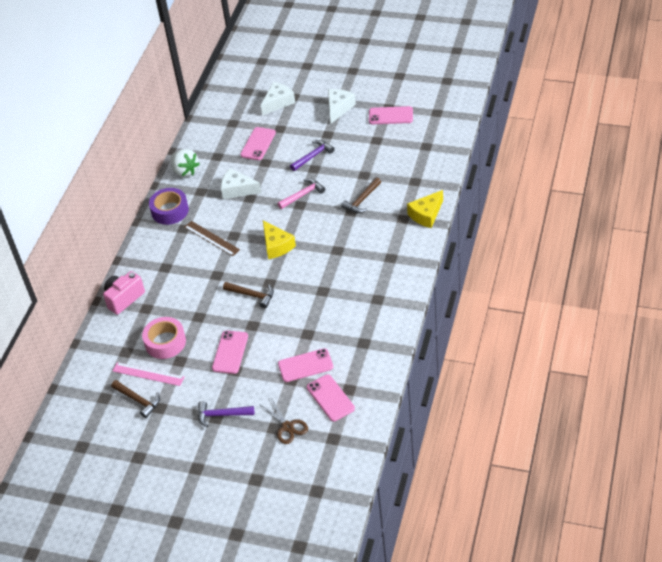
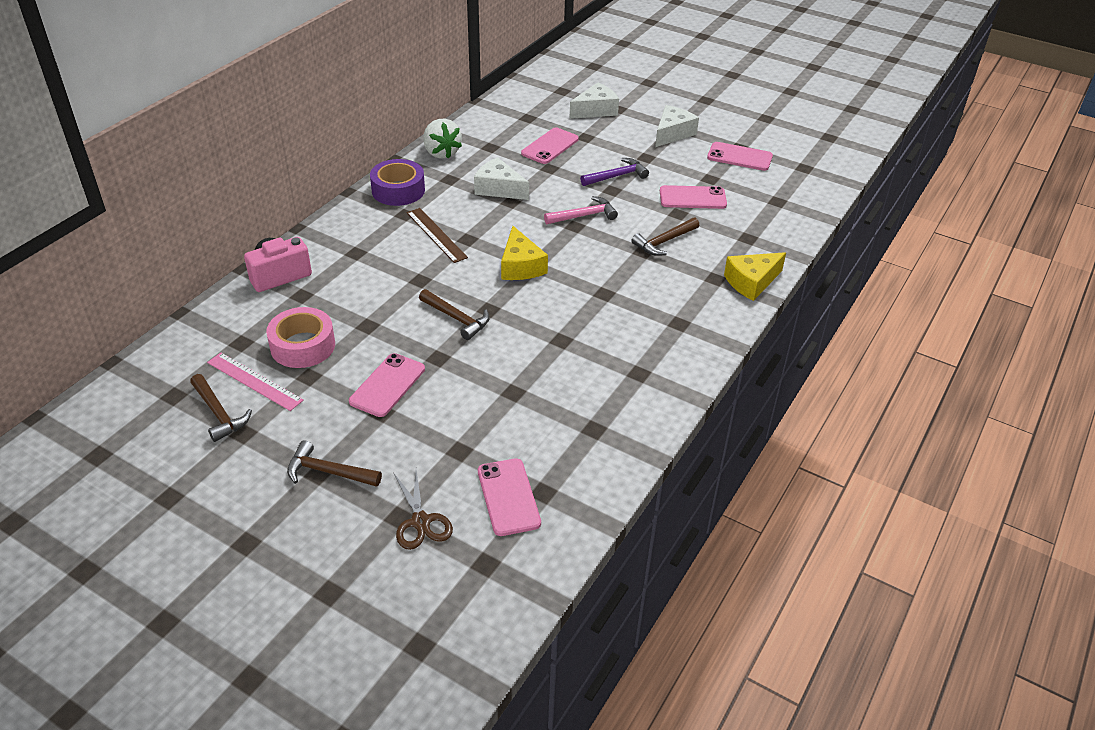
camera: 10 degrees right, 5 degrees down
purple hammer [198,401,254,428] -> brown hammer [287,440,382,487]
pink phone [278,348,333,382] -> pink phone moved to [660,185,727,209]

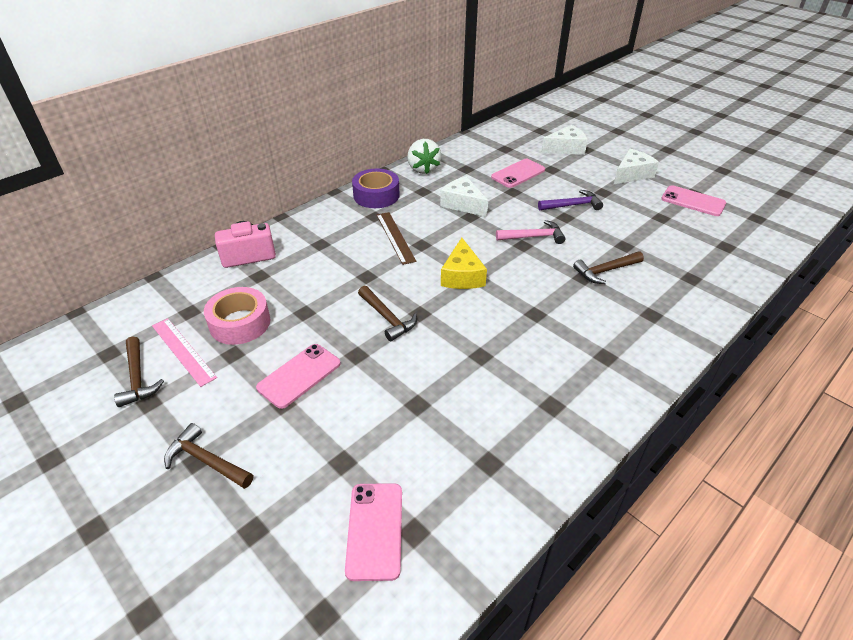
camera: 15 degrees right, 0 degrees up
brown scissors [394,470,453,550] -> none
pink phone [660,185,727,209] -> none
yellow cheese [724,252,786,301] -> none

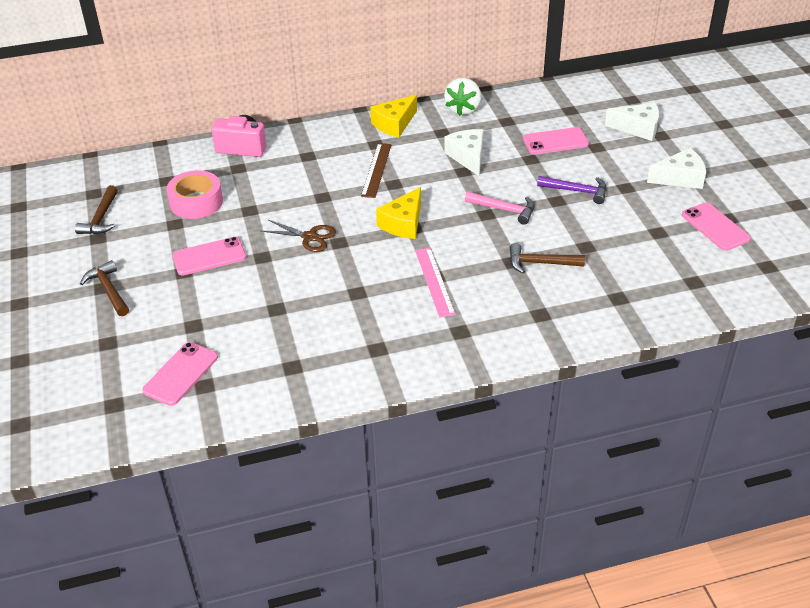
camera: 30 degrees right, 0 degrees up
pink ruler [152,318,217,387] -> pink ruler moved to [415,248,456,318]
purple tape [352,169,400,208] -> yellow cheese [370,95,417,138]
brown hammer [358,286,417,341] -> brown scissors [262,220,336,252]

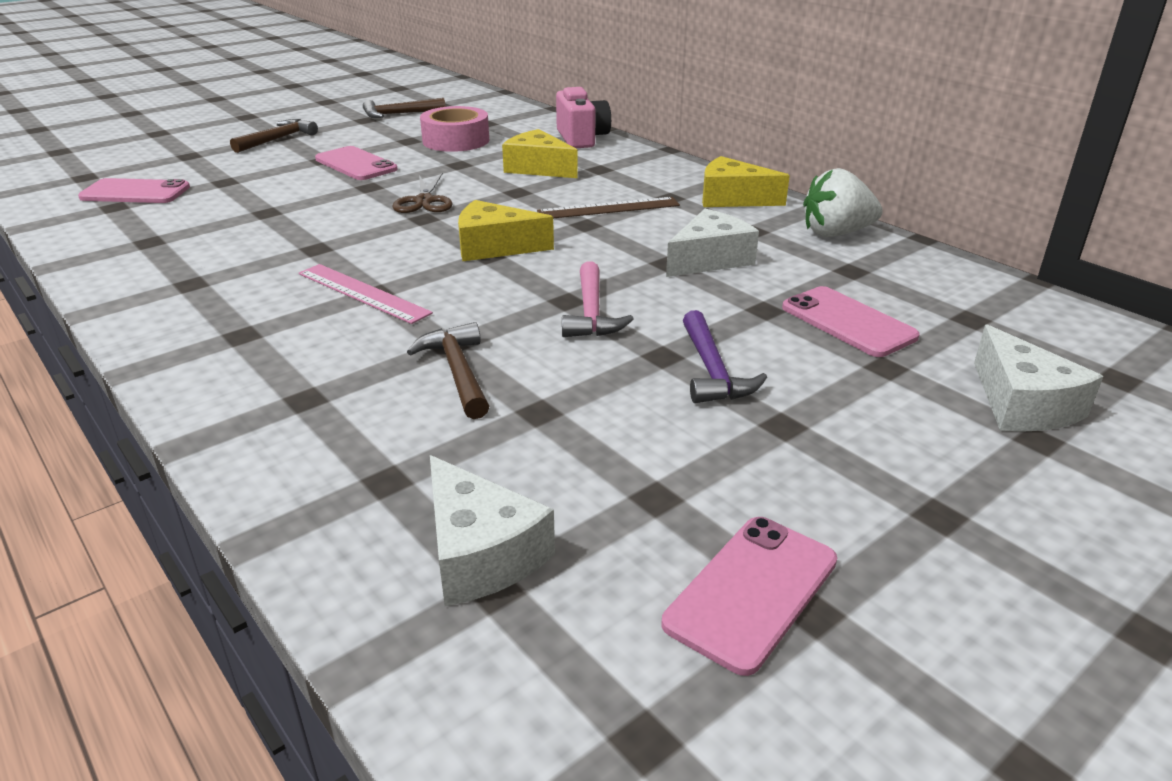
camera: 65 degrees right, 10 degrees down
pink ruler [415,248,456,318] -> pink ruler turned 75 degrees clockwise [299,264,433,324]
white cheese [647,148,706,189] -> white cheese moved to [430,455,555,606]
none -> yellow cheese [502,129,578,178]

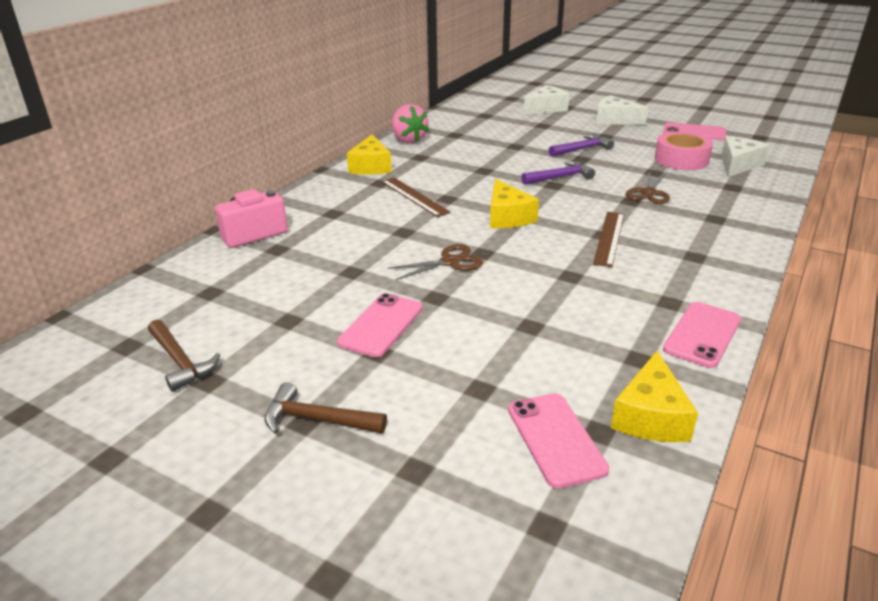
camera: 110 degrees left, 0 degrees up
pink ruler [299,264,433,324] -> brown ruler [593,212,624,267]
brown hammer [407,322,489,419] -> brown scissors [626,172,670,204]
pink tape [420,106,489,152] -> pink tape moved to [655,132,713,170]
yellow cheese [502,129,578,178] -> yellow cheese moved to [611,351,698,442]
pink hammer [562,261,634,337] -> purple hammer [521,161,595,185]
white cheese [666,209,759,277] -> white cheese moved to [596,95,648,125]
pink phone [782,286,920,357] -> pink phone moved to [663,302,741,368]
white strawberry [803,168,883,237] -> pink strawberry [392,104,429,143]

